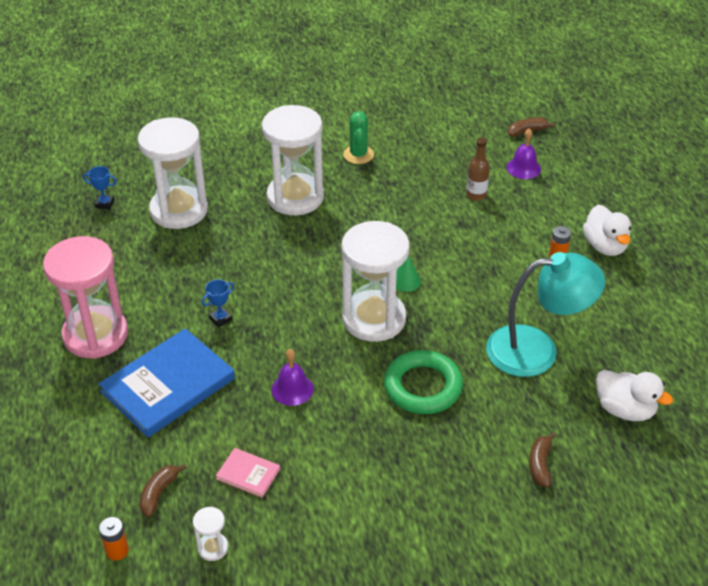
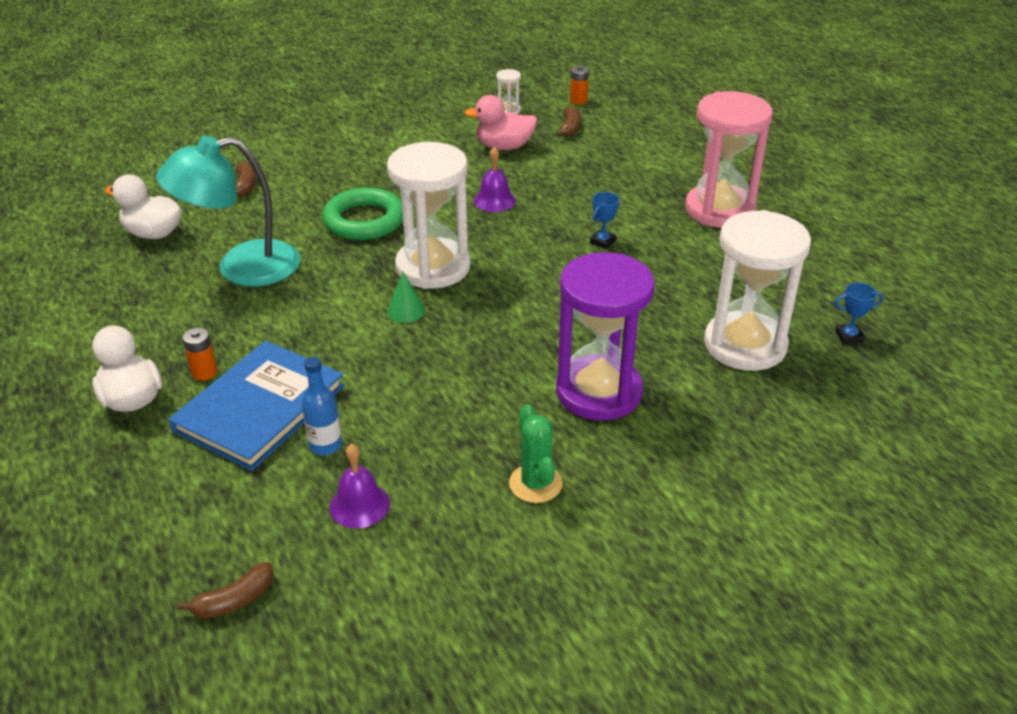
camera: 165 degrees right, 5 degrees down
blue book [99,328,235,437] -> blue book moved to [168,341,345,471]
pink book [216,448,280,498] -> pink duck [464,95,538,150]
white hourglass [262,105,324,215] -> purple hourglass [556,252,655,420]
brown bottle [466,138,490,201] -> blue bottle [302,357,342,455]
purple bell [507,129,541,179] -> purple bell moved to [330,444,390,528]

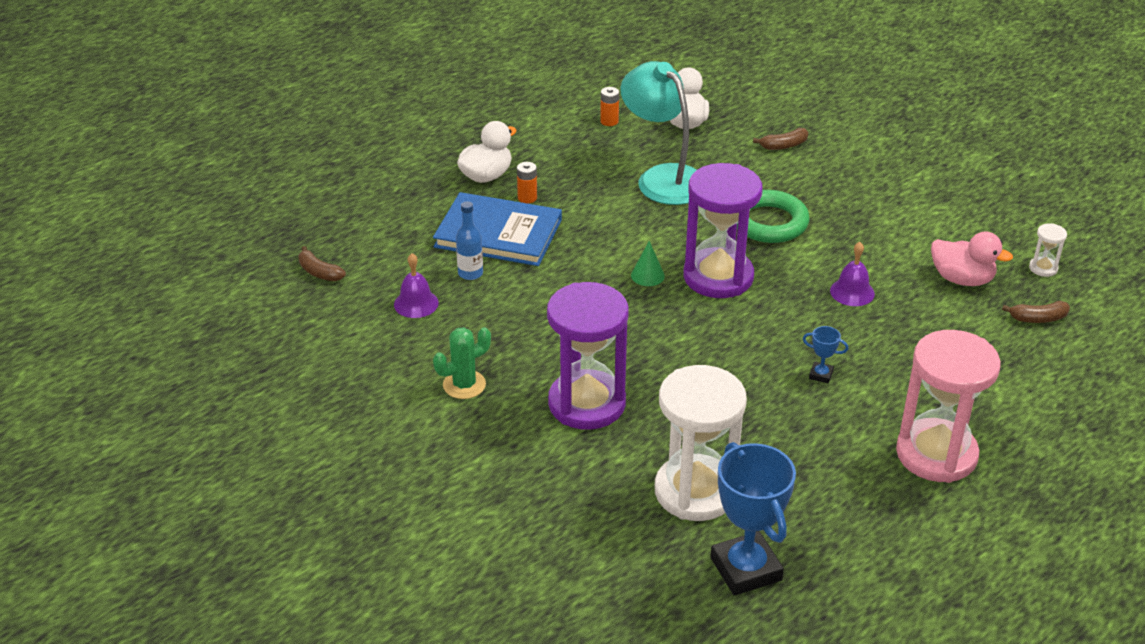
camera: 75 degrees right, 0 degrees up
white hourglass [387,142,470,289] -> purple hourglass [683,163,763,298]
pink duck [464,95,538,150] -> pink duck turned 135 degrees clockwise [931,232,1013,286]
orange battery [570,66,589,105] -> orange battery moved to [600,87,619,126]
blue trophy [834,283,883,344] -> blue trophy [711,442,796,596], size x2.32

